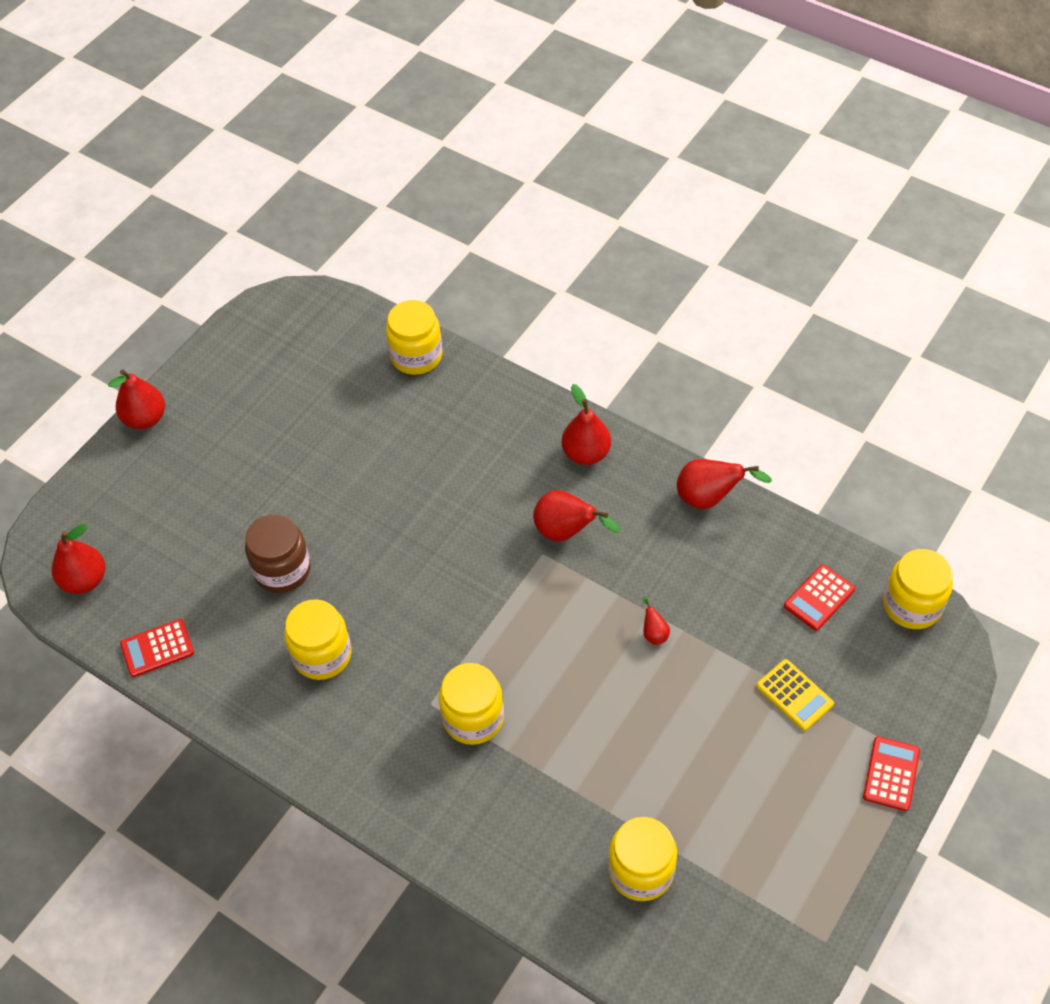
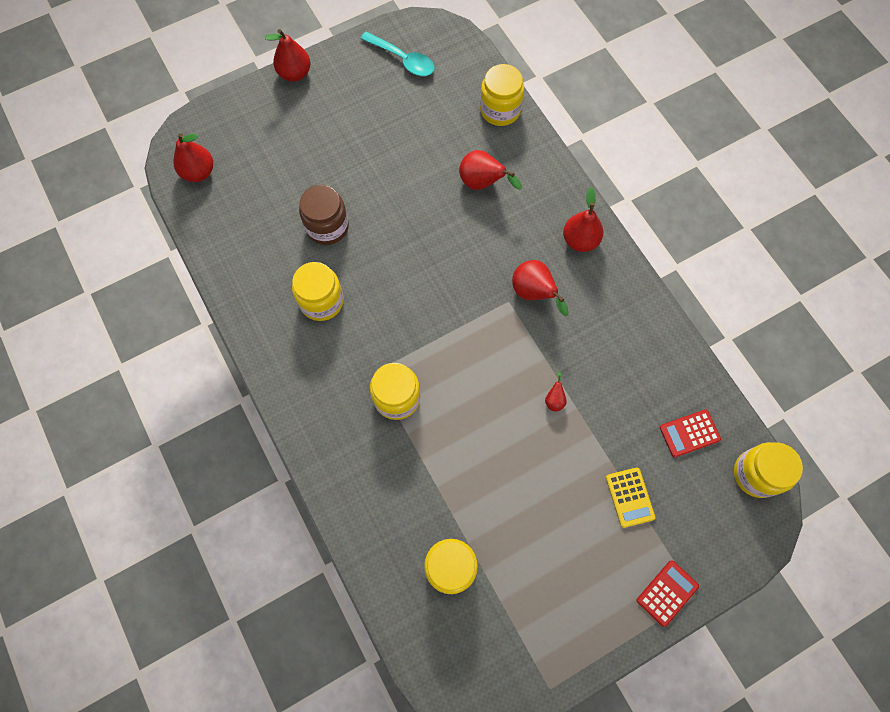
camera: 25 degrees right, 15 degrees up
red calculator [120,619,194,677] -> none
red pear [677,459,772,509] -> red pear moved to [459,150,522,190]
none -> turquoise spoon [360,31,434,76]

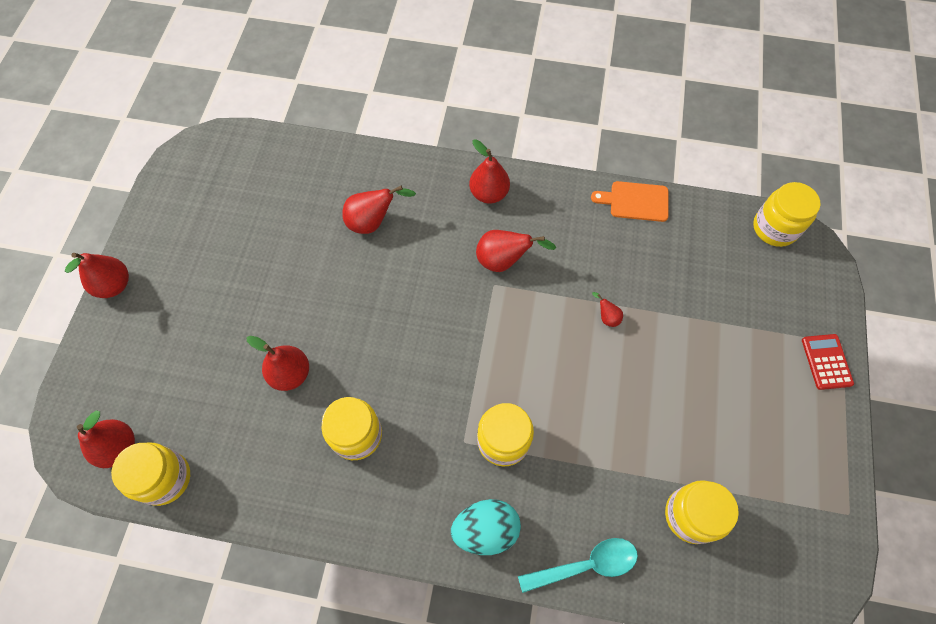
camera: 50 degrees left, 5 degrees down
brown jar [299,185,349,245] -> red pear [246,336,309,391]
turquoise spoon [360,31,434,76] -> turquoise spoon moved to [518,538,638,593]
yellow jar [480,64,524,126] -> yellow jar moved to [111,443,190,506]
yellow calculator [606,468,656,528] -> none
red calculator [660,409,721,458] -> none
none -> turquoise egg [451,499,521,555]
none -> orange cutting board [591,181,669,222]

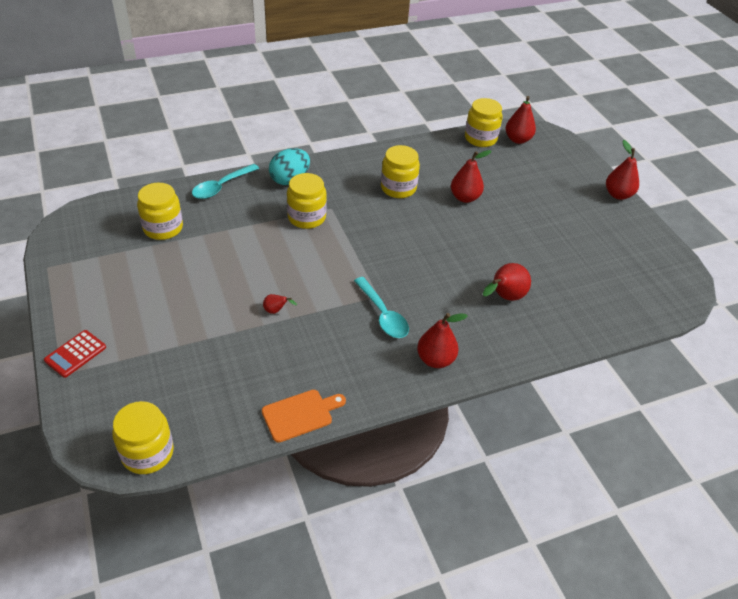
camera: 145 degrees right, 20 degrees down
red pear [476,230,556,272] -> turquoise spoon [354,277,409,338]
red calculator [802,334,854,390] -> red calculator turned 75 degrees clockwise [44,330,106,378]

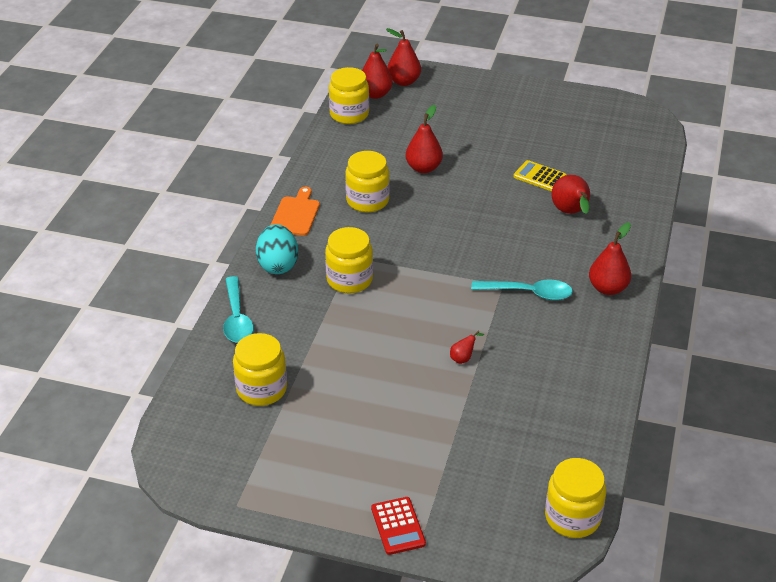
camera: 50 degrees left, 5 degrees down
orange cutting board [262,390,346,443] -> orange cutting board moved to [271,187,320,236]
red pear [606,140,639,200] -> red pear moved to [386,28,421,86]
none -> yellow calculator [513,160,567,191]

